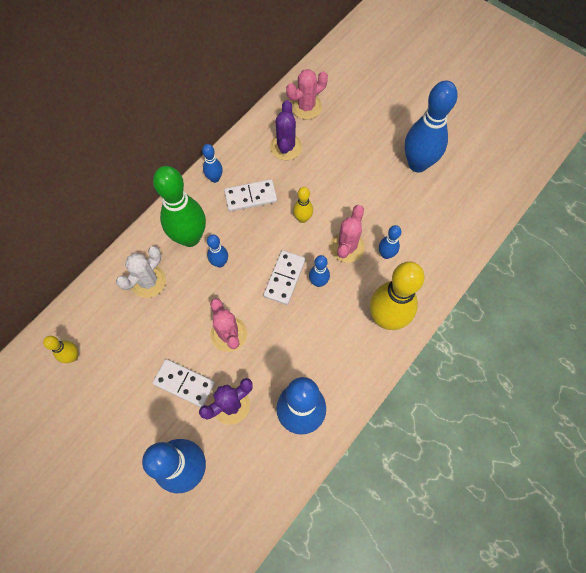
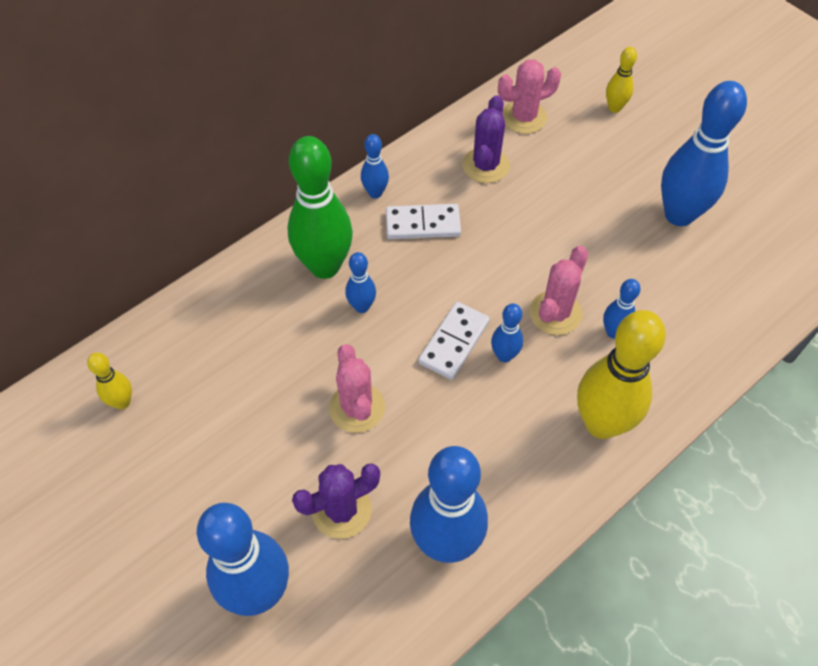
camera: 10 degrees right, 10 degrees down
white cactus [116,246,166,298] -> none
white domino [153,359,215,407] -> none
yellow bowling pin [293,187,313,223] -> yellow bowling pin moved to [606,47,637,113]

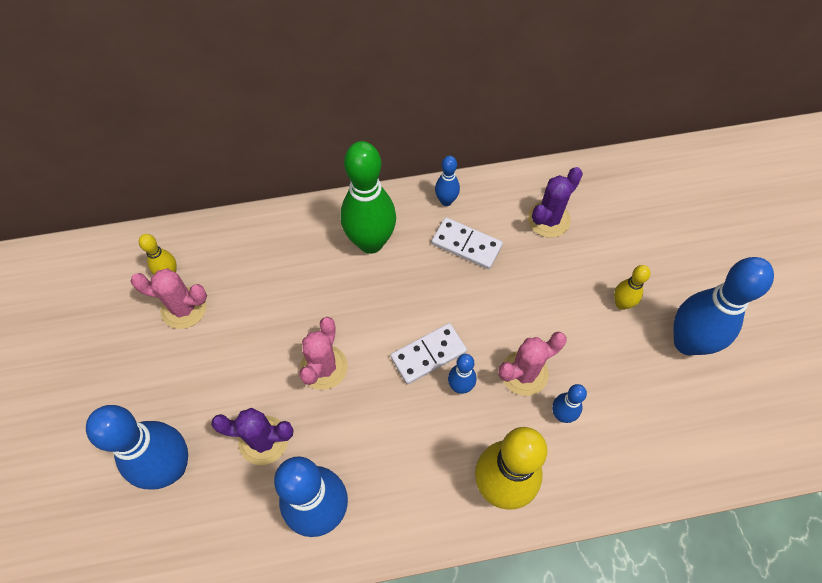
camera: 30 degrees right, 5 degrees up
blue bowling pin [345,252,376,313] -> none
pink cactus [498,60,561,134] -> pink cactus moved to [131,268,207,329]
yellow bowling pin [606,47,637,113] -> yellow bowling pin moved to [614,265,651,310]

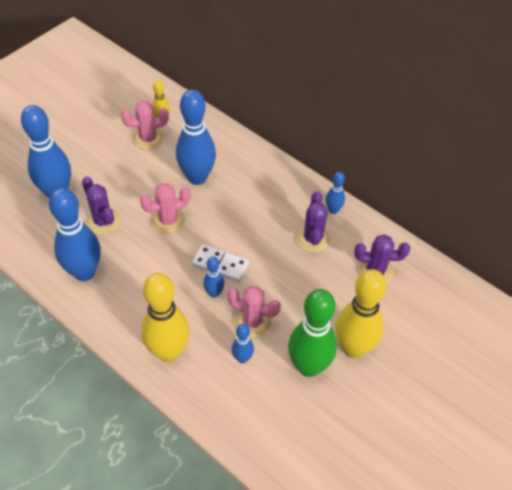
camera: 50 degrees right, 10 degrees down
pink cactus [131,268,207,329] -> pink cactus turned 75 degrees counterclockwise [121,101,169,150]
green bowling pin [340,141,396,254] -> green bowling pin moved to [288,289,337,377]
white domino [432,217,503,269] -> purple cactus [296,191,330,253]
yellow bowling pin [614,265,651,310] -> yellow bowling pin [335,269,387,358], size x2.10
blue bowling pin [673,257,774,356] -> blue bowling pin moved to [176,90,216,185]

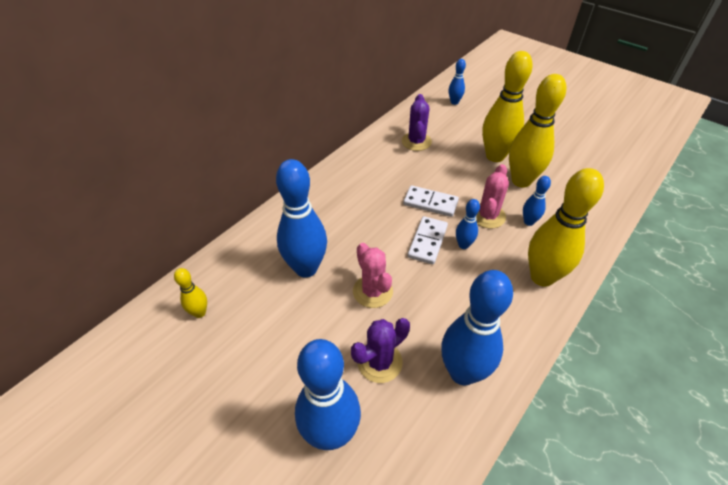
camera: 90 degrees left, 5 degrees down
pink cactus [121,101,169,150] -> none
green bowling pin [288,289,337,377] -> yellow bowling pin [509,74,566,188]
purple cactus [296,191,330,253] -> none
blue bowling pin [326,172,345,214] -> blue bowling pin moved to [449,59,466,105]
none -> white domino [403,185,459,217]

